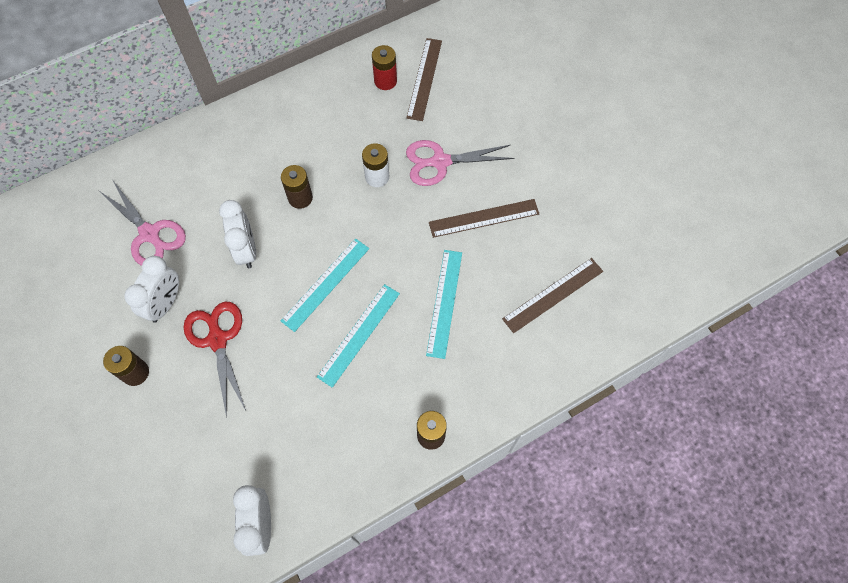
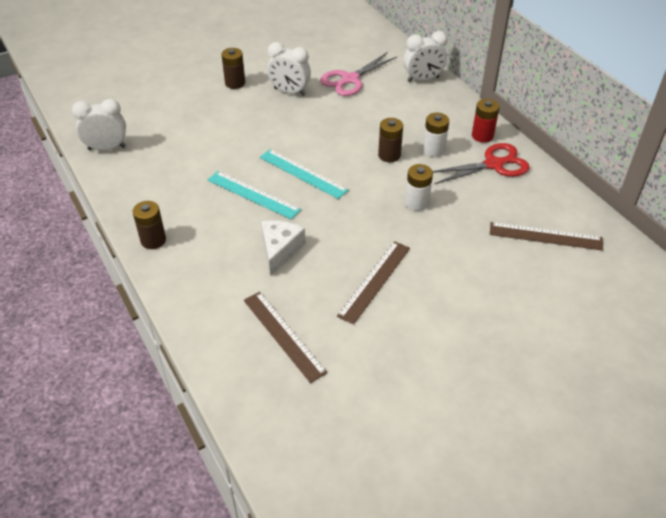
camera: 90 degrees right, 20 degrees down
red scissors [184,302,246,418] -> red scissors moved to [433,143,530,184]
white clock [219,200,256,268] -> white clock moved to [404,31,448,82]
red battery [372,45,397,90] -> red battery moved to [472,99,500,143]
pink scissors [406,140,514,186] -> none
turquoise ruler [426,250,462,359] -> white cheese [261,221,305,276]
brown ruler [429,199,539,238] -> brown ruler turned 45 degrees clockwise [337,241,410,325]
none -> white battery [423,113,449,157]

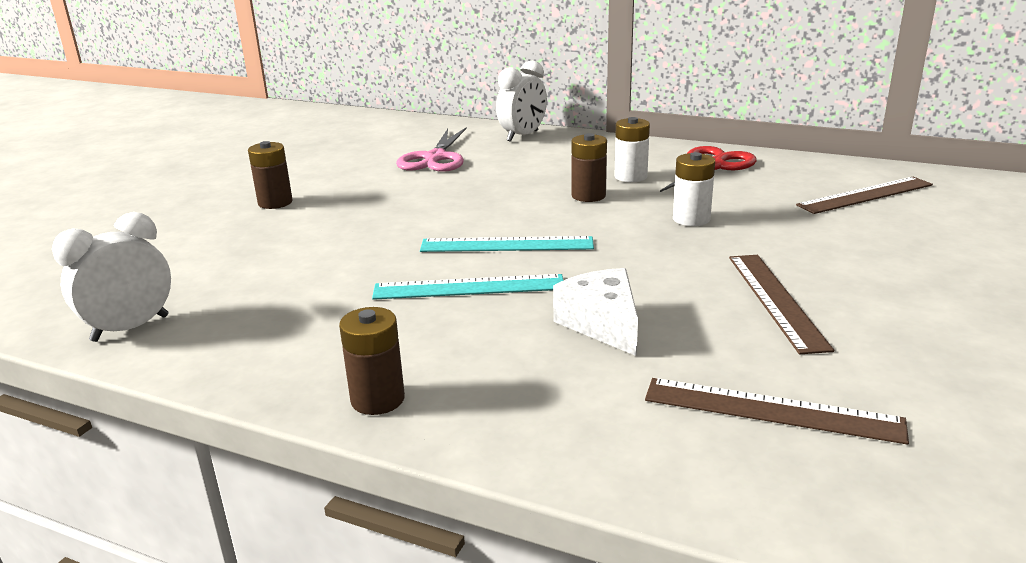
camera: 35 degrees left, 20 degrees down
white clock [267,42,311,96] -> none
red battery [472,99,500,143] -> none

